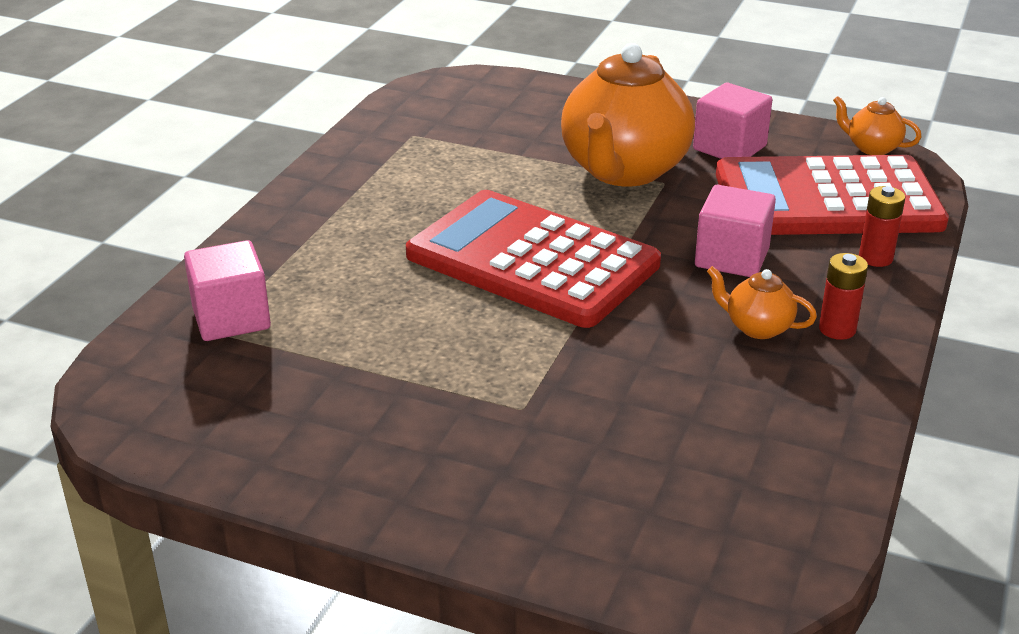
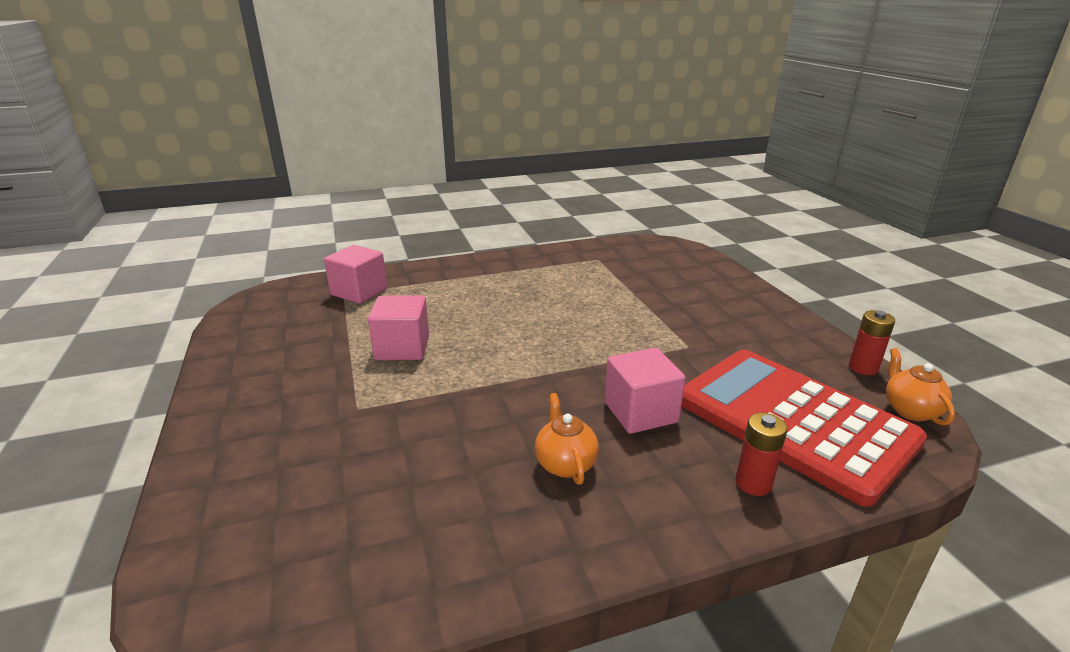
camera: 50 degrees right, 5 degrees down
red calculator [406,190,661,328] -> none
orange teapot [561,43,695,186] -> none
pink cube [693,83,772,159] -> pink cube moved to [368,295,429,360]
red battery [819,253,868,340] -> red battery moved to [849,310,895,375]

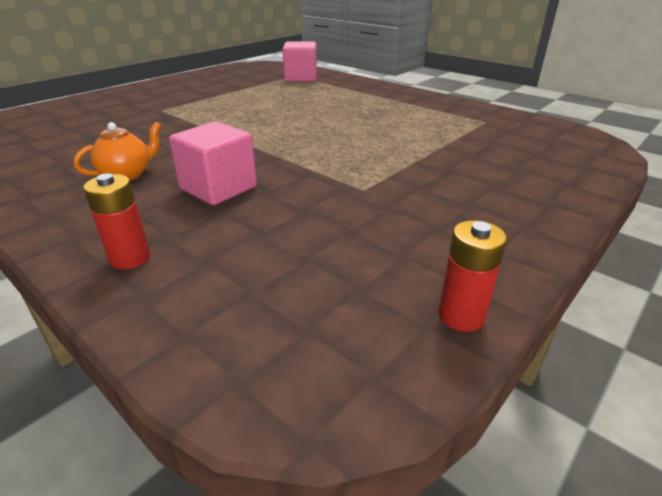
camera: 60 degrees right, 5 degrees up
pink cube [368,295,429,360] -> none
red calculator [681,350,927,507] -> none
orange teapot [886,348,955,425] -> none

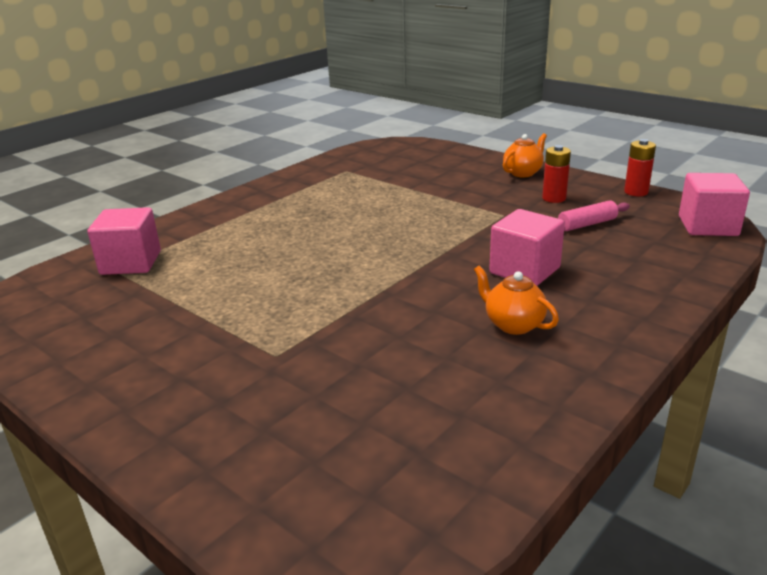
camera: 90 degrees left, 5 degrees down
red battery [83,173,150,270] -> red battery moved to [542,145,571,203]
none -> orange teapot [503,133,547,177]
none -> pink rolling pin [558,200,630,231]
none -> pink cube [679,173,750,236]

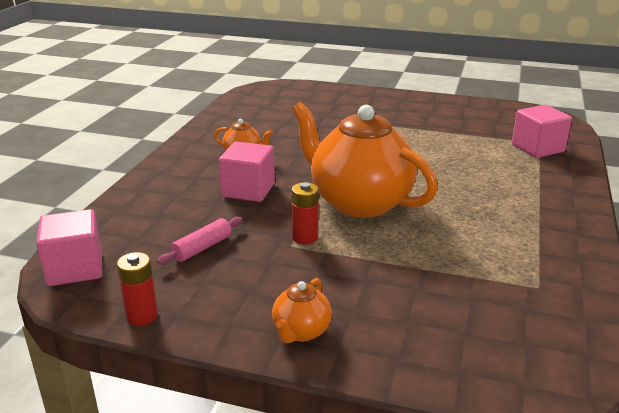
camera: 155 degrees right, 0 degrees up
red battery [542,145,571,203] -> red battery moved to [292,182,319,244]
none -> orange teapot [292,102,438,218]

